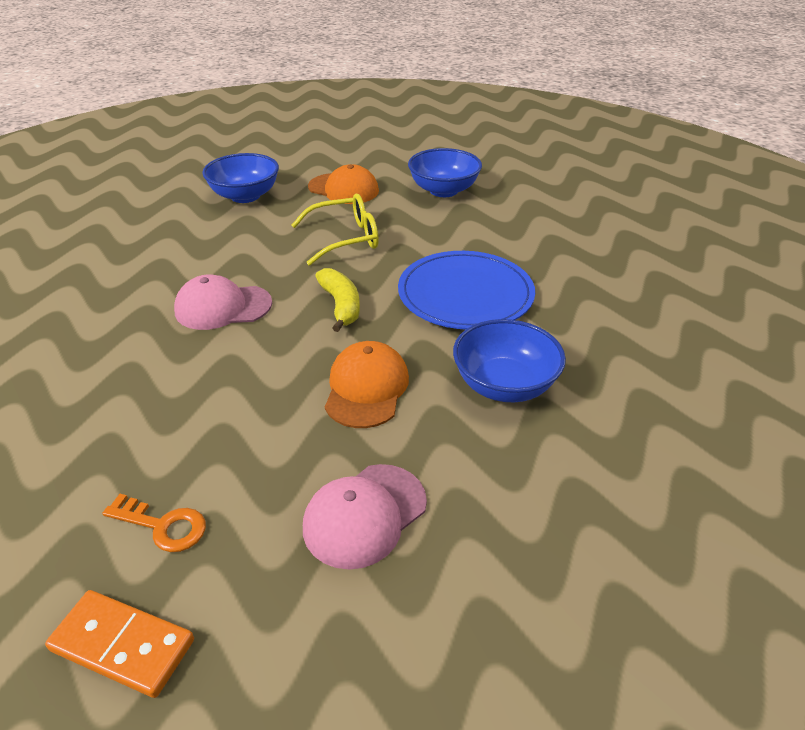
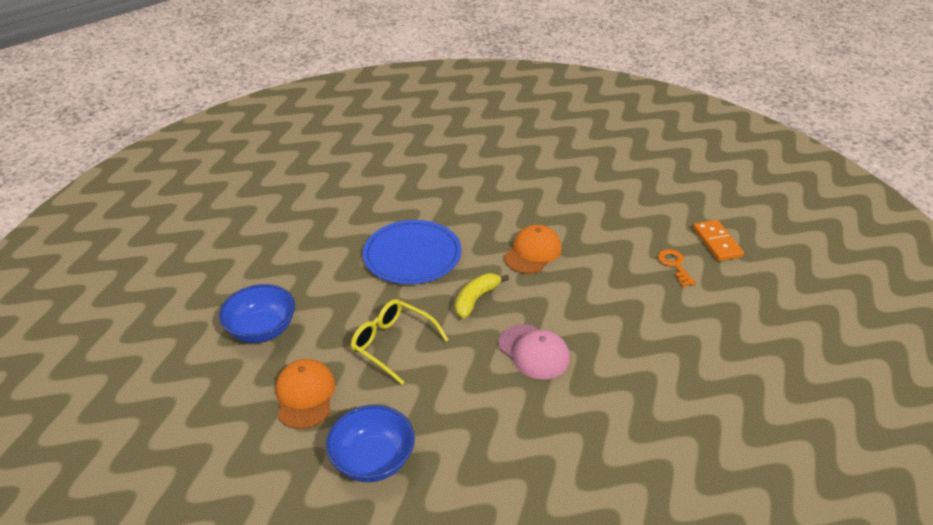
camera: 125 degrees left, 0 degrees up
pink cap [303,464,427,570] -> none
orange cap [325,341,409,428] -> orange cap turned 150 degrees clockwise [504,225,562,274]
blue bowl [453,319,566,402] -> none

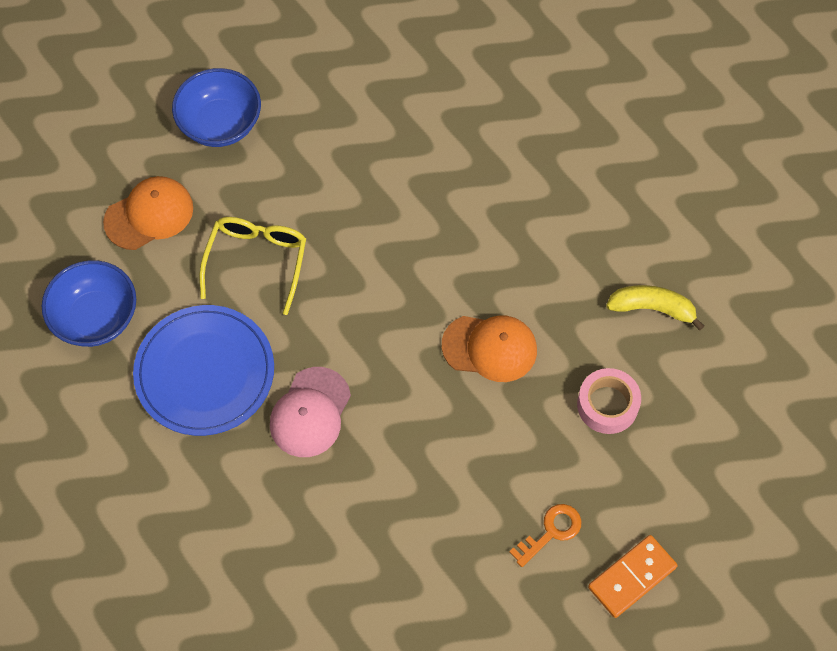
camera: 65 degrees right, 25 degrees up
blue plate [363,220,461,284] -> blue plate moved to [133,305,274,436]
yellow banana [455,273,509,318] -> yellow banana moved to [606,285,704,331]
none -> pink tape [577,368,641,434]

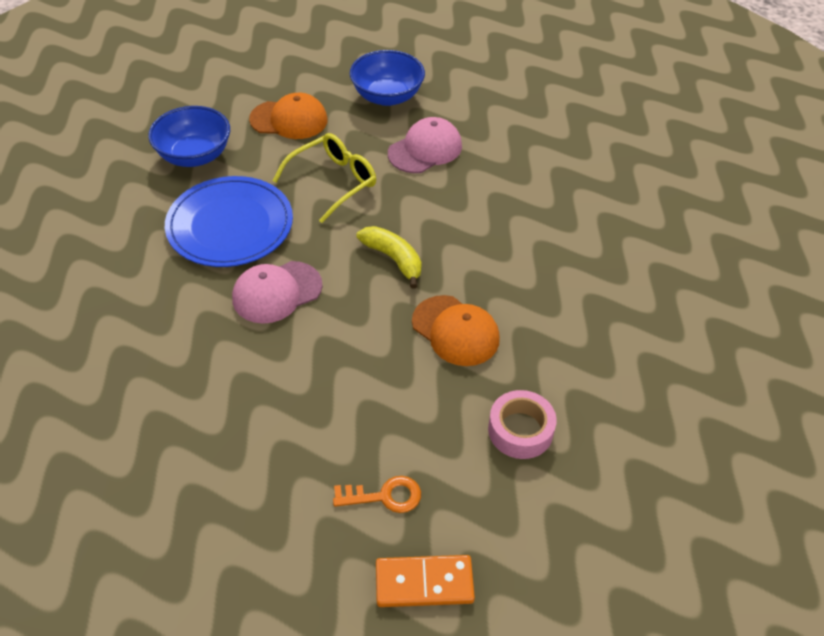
camera: 35 degrees right, 15 degrees down
yellow banana [606,285,704,331] -> yellow banana moved to [356,226,422,289]
none -> pink cap [388,117,462,173]

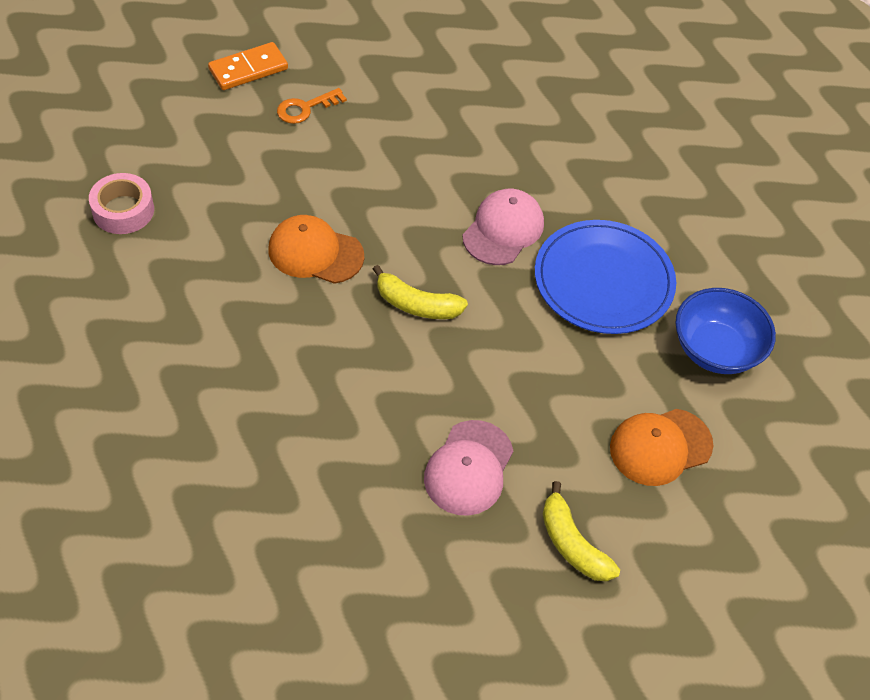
camera: 150 degrees right, 5 degrees up
yellow glasses [273,133,376,223] -> none
blue bowl [350,50,425,106] -> yellow banana [543,481,620,581]
pink tape [488,390,557,459] -> pink tape moved to [89,173,154,234]

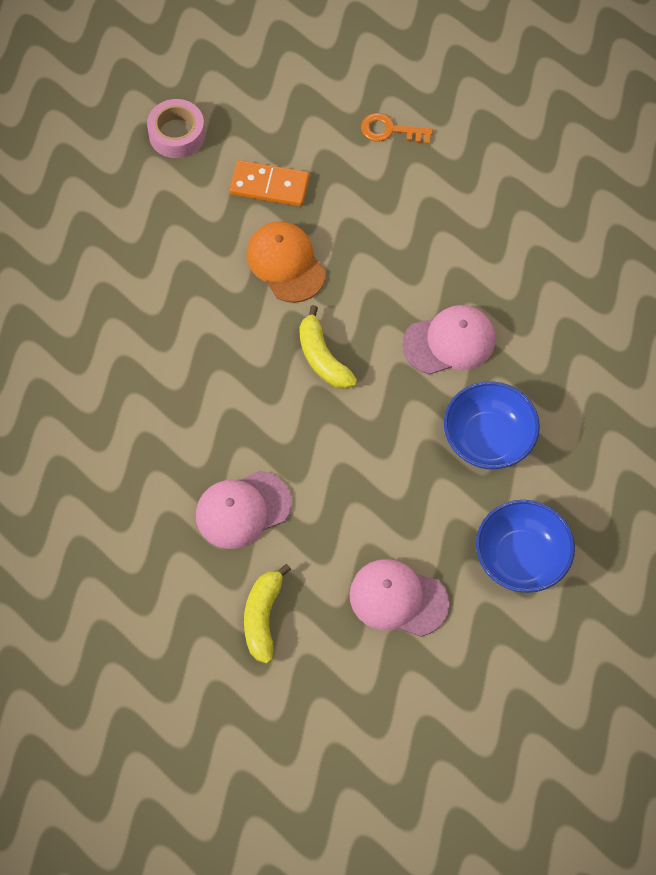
camera: 45 degrees right, 10 degrees up
orange domino [208,42,288,90] -> orange domino moved to [229,160,309,206]
blue plate [535,220,676,334] -> blue bowl [444,381,540,469]
orange cap [610,409,713,486] -> pink cap [349,559,449,637]

